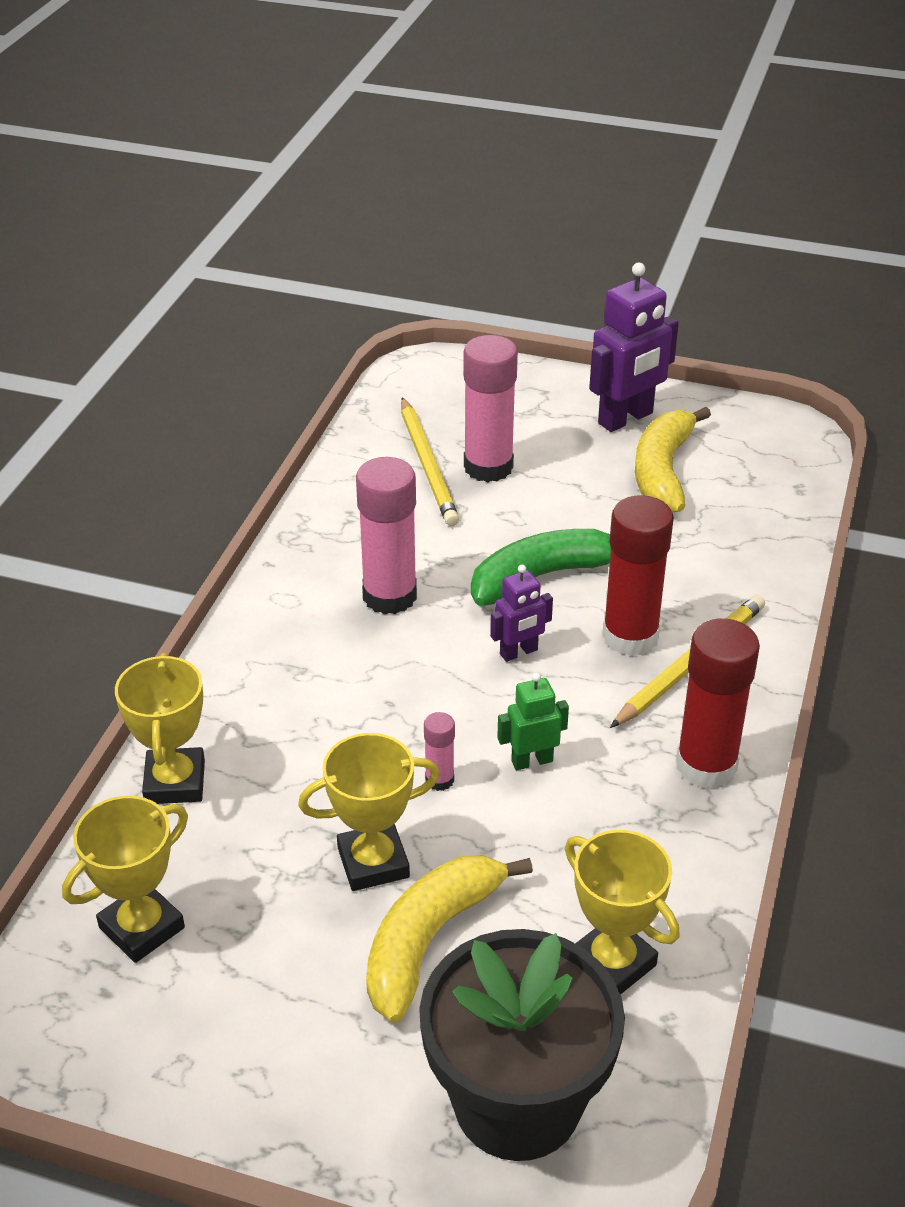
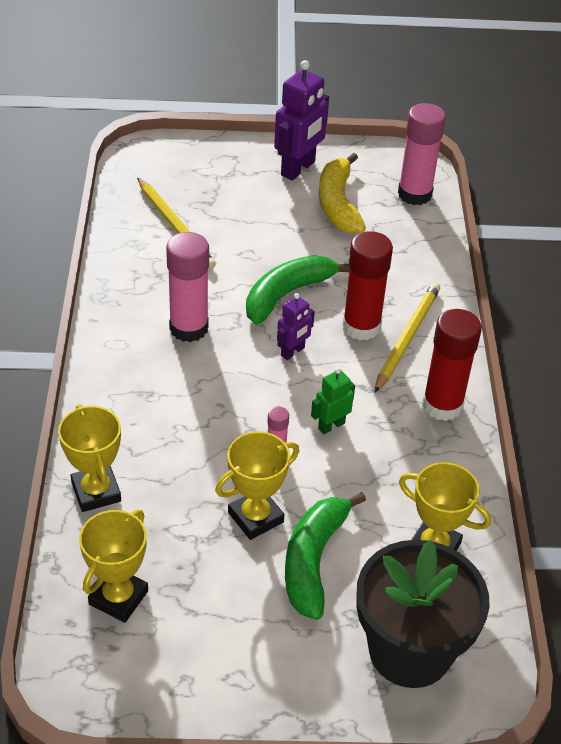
camera: 20 degrees left, 5 degrees up
yellow banana [366,855,533,1023] -> green banana [285,492,366,620]
pink glue stick [463,335,518,482] -> pink glue stick moved to [398,103,446,205]

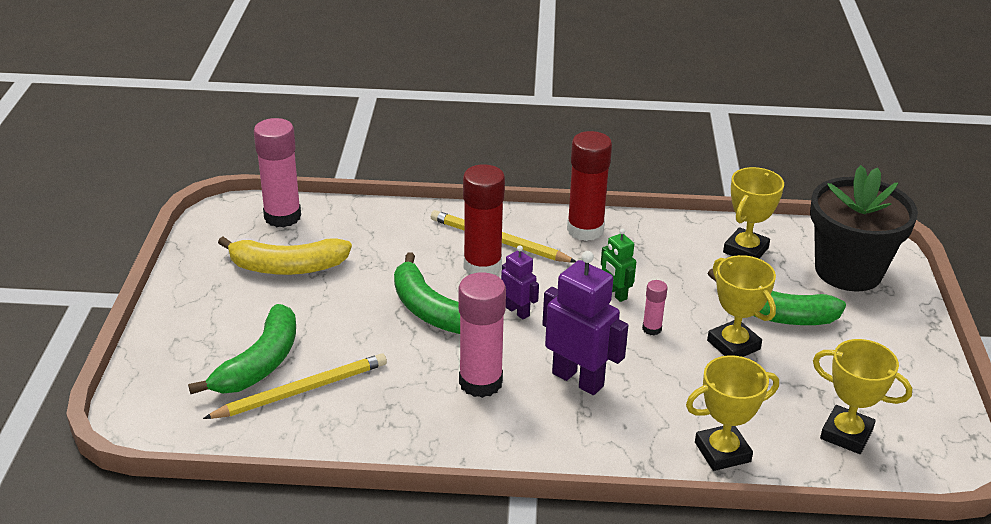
camera: 85 degrees left, 10 degrees down
purple robot [274,60,329,181] -> purple robot moved to [542,251,629,395]
none -> green banana [188,304,296,394]

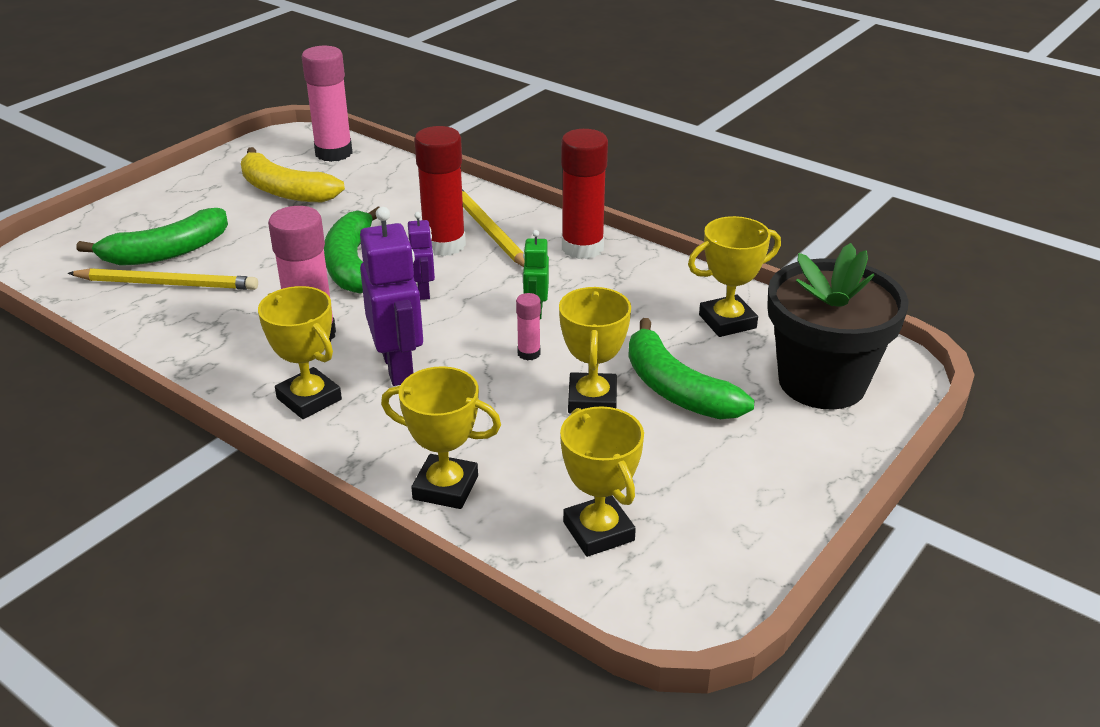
camera: 35 degrees right, 0 degrees up
none -> yellow trophy [258,286,342,419]

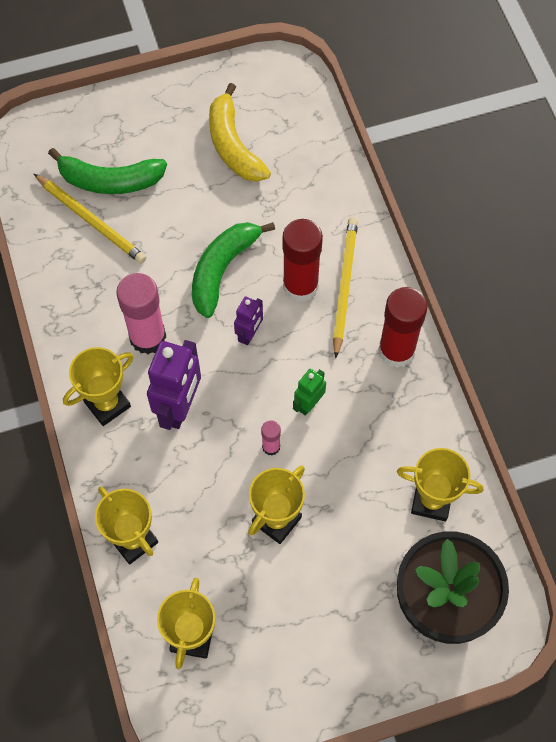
camera: 35 degrees right, 30 degrees up
yellow trophy [258,286,342,419] -> yellow trophy turned 60 degrees clockwise [63,347,134,426]
pink glue stick [302,46,353,162] -> none
green banana [628,318,754,419] -> none

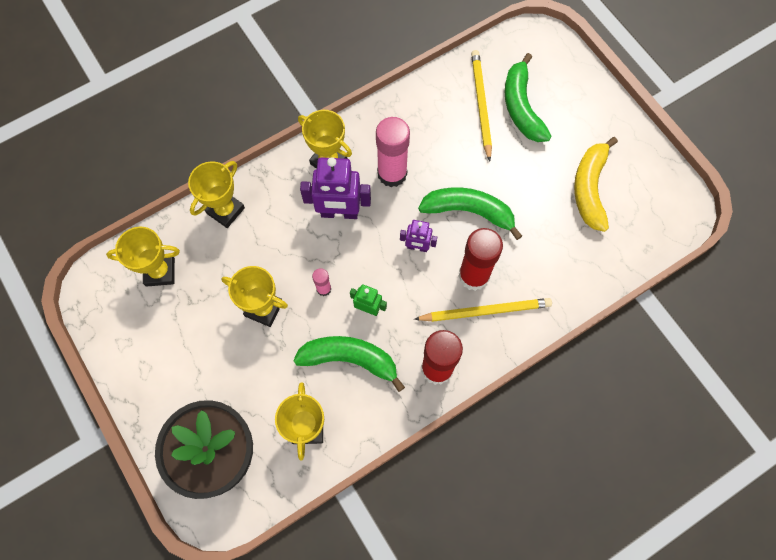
camera: 75 degrees right, 5 degrees up
yellow pencil [34,174,146,264] -> yellow pencil turned 150 degrees clockwise [471,50,492,162]
yellow banana [209,83,271,182] -> yellow banana turned 45 degrees counterclockwise [574,137,618,232]
none -> green banana [293,336,405,392]

